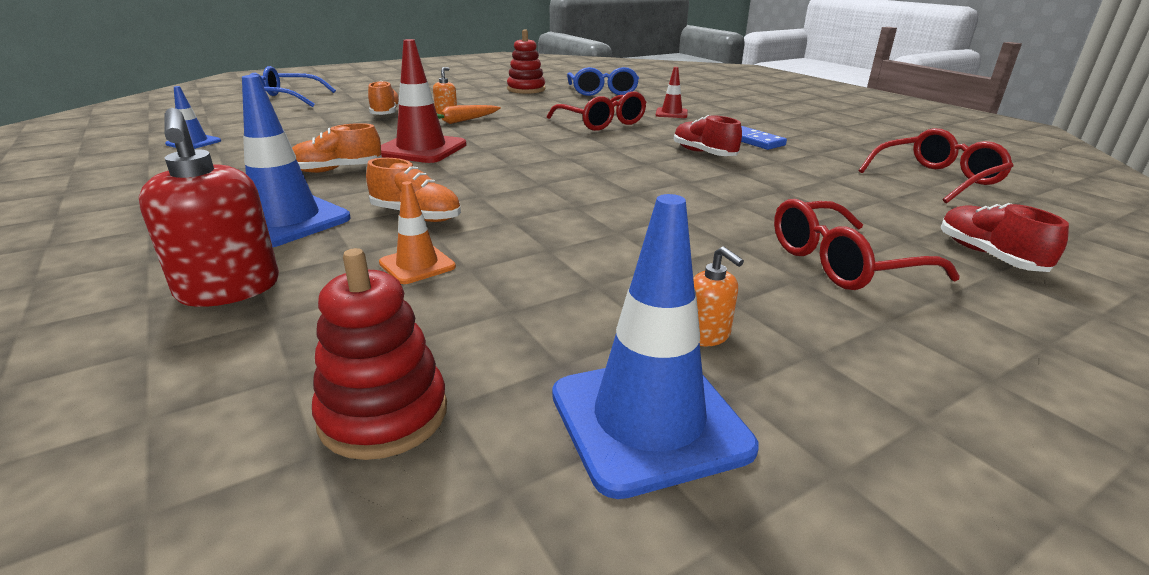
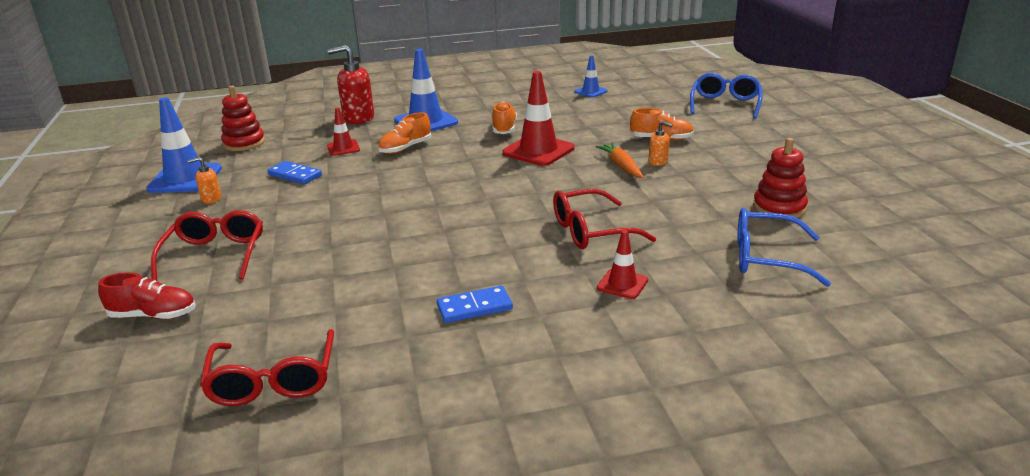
camera: 110 degrees right, 0 degrees up
orange traffic cone [379,181,456,284] -> red traffic cone [327,107,360,156]
red shoe [674,115,742,156] -> none
none -> blue domino [267,161,322,184]

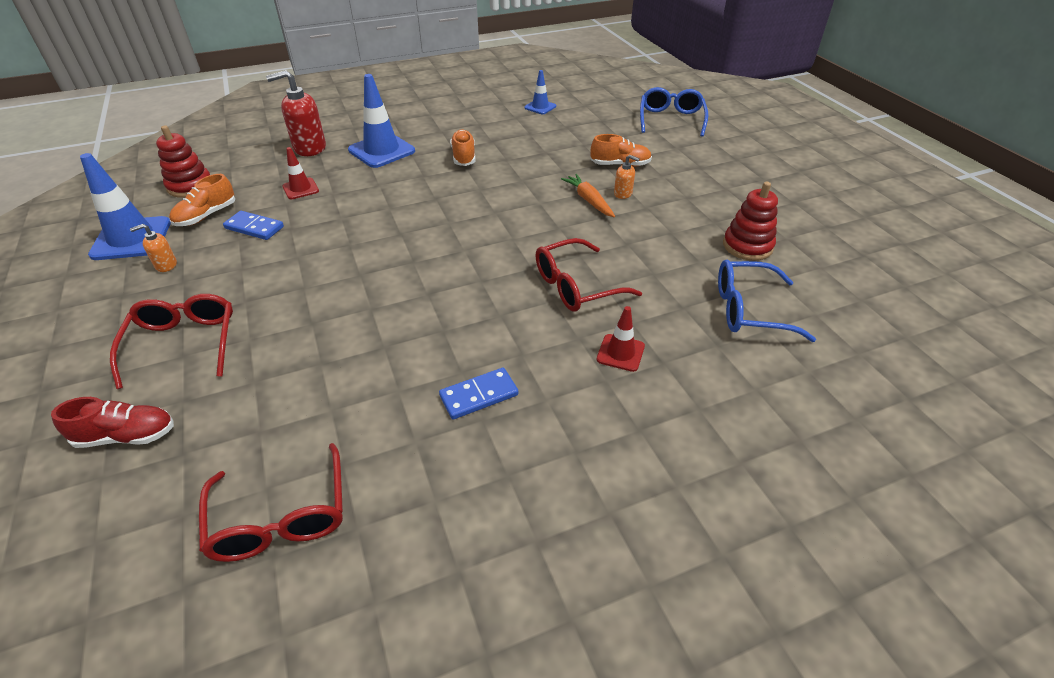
camera: 10 degrees left, 15 degrees up
orange shoe [378,112,431,154] -> orange shoe moved to [169,174,235,226]
red traffic cone [502,71,575,166] -> none

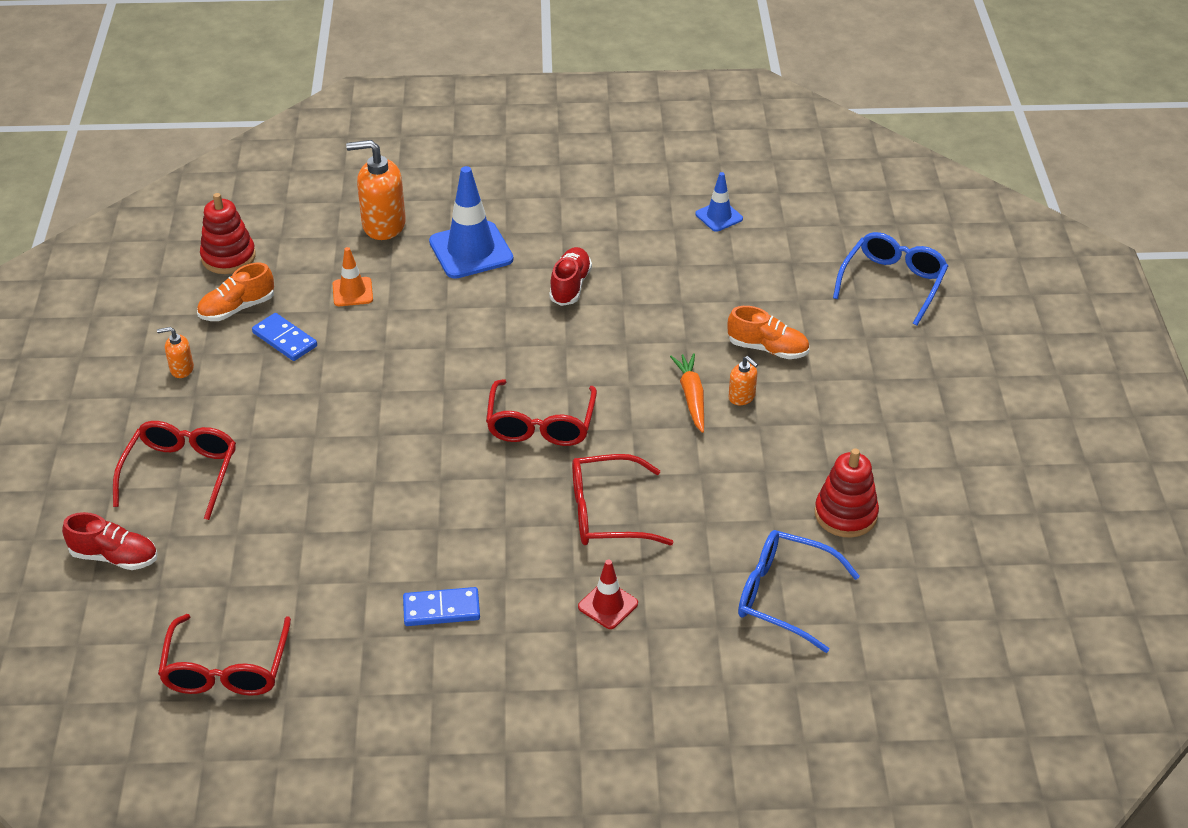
camera: 20 degrees right, 0 degrees up
blue traffic cone [80,153,171,260] -> none
red soap dispenser [266,70,326,156] -> orange soap dispenser [346,140,406,240]
red traffic cone [282,147,319,199] -> orange traffic cone [333,247,373,306]
orange shoe [450,130,476,166] -> red shoe [549,247,592,306]
none -> red glasses [486,379,597,446]

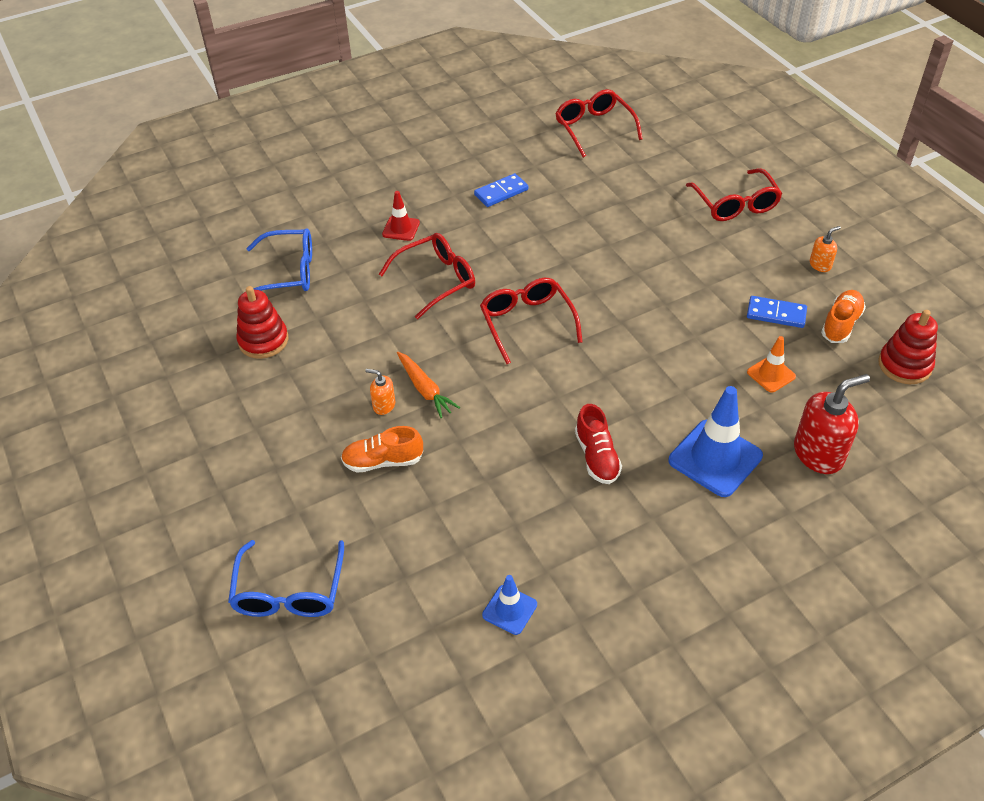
camera: 155 degrees right, 5 degrees up
red shoe [62,512,157,570] -> none
orange soap dispenser [346,140,406,240] -> red soap dispenser [794,374,870,474]

